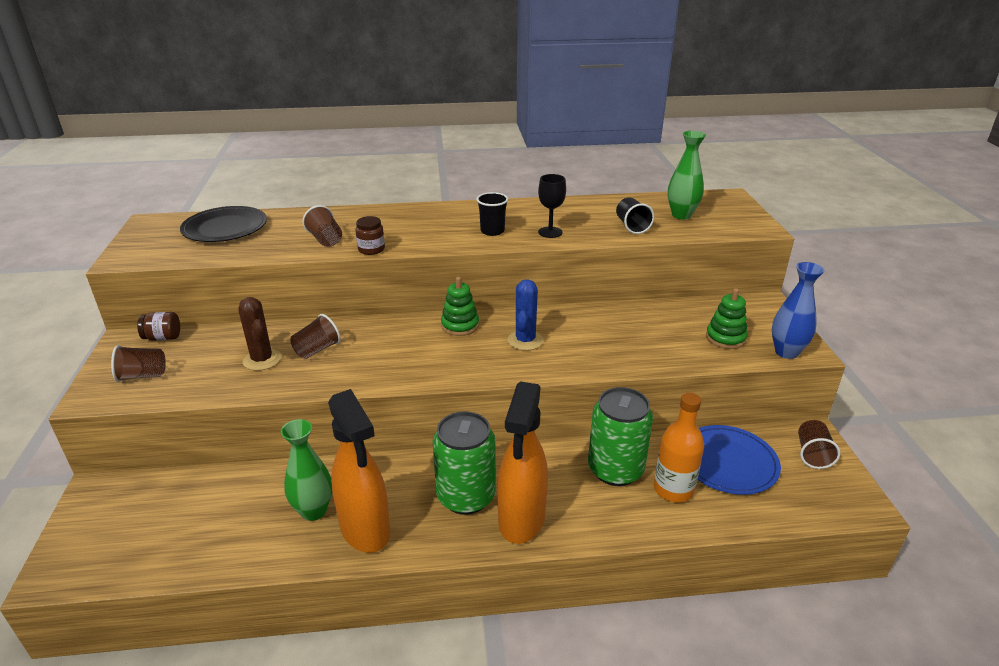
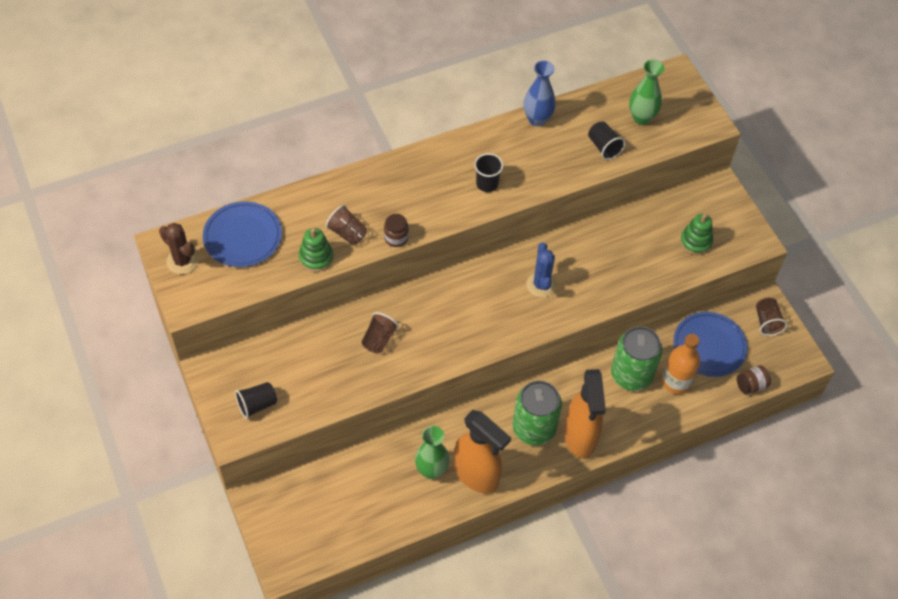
camera: 20 degrees left, 25 degrees up
brown cup [111,345,166,382] -> black cup [235,382,277,419]
brown jar [137,312,180,341] -> brown jar moved to [737,365,771,394]
black plate [180,206,267,242] -> blue plate [203,201,282,267]
brown cactus [238,297,281,371] -> brown cactus moved to [159,223,198,274]
green stacking toy [441,277,479,336] -> green stacking toy moved to [299,228,334,272]
black goblet [538,174,566,238] -> none
blue vase [772,262,825,359] -> blue vase moved to [524,61,556,126]

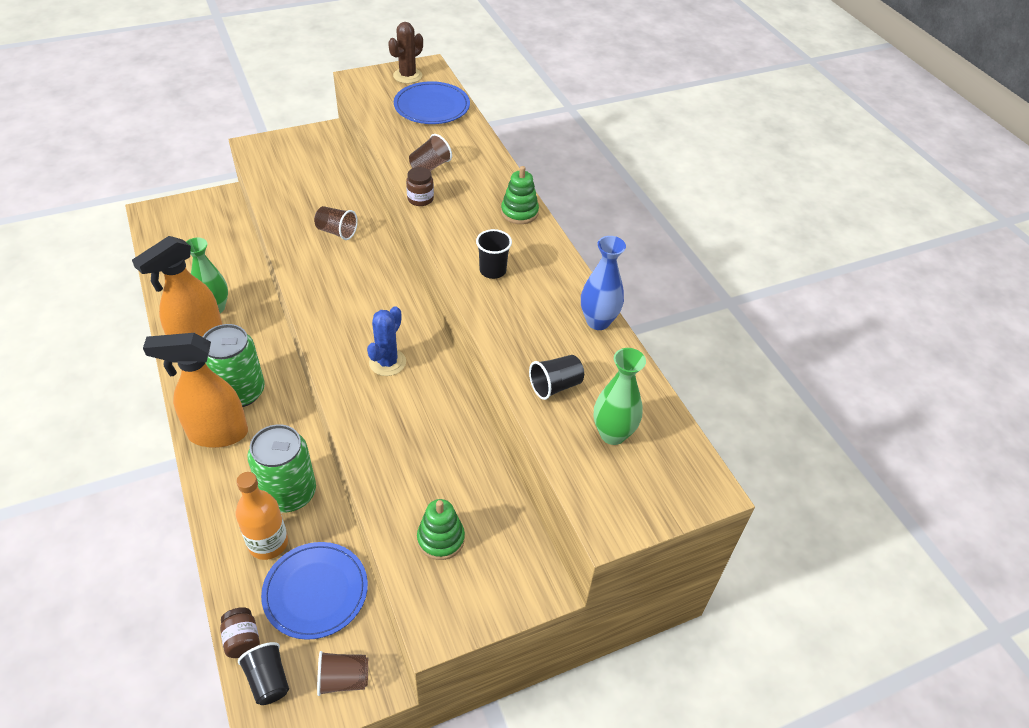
camera: 90 degrees right, 10 degrees down
black cup [235,382,277,419] -> black cup moved to [238,642,289,705]
green stacking toy [299,228,334,272] -> green stacking toy moved to [501,166,539,224]
blue cactus [526,242,557,298] -> blue cactus turned 60 degrees counterclockwise [367,306,406,376]

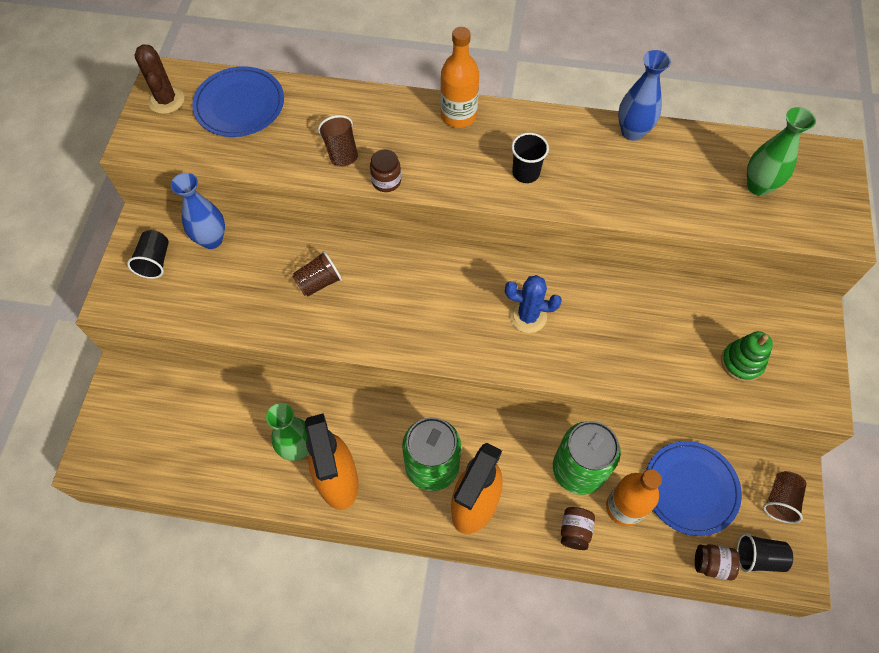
camera: 55 degrees left, 15 degrees up
blue cactus [367,306,406,376] -> blue cactus turned 45 degrees counterclockwise [505,275,562,333]
green stacking toy [501,166,539,224] -> orange bottle [440,27,479,128]
black cup [529,355,584,400] -> black cup moved to [127,230,169,279]
none -> blue vase [171,173,225,249]
none -> brown jar [561,507,595,550]

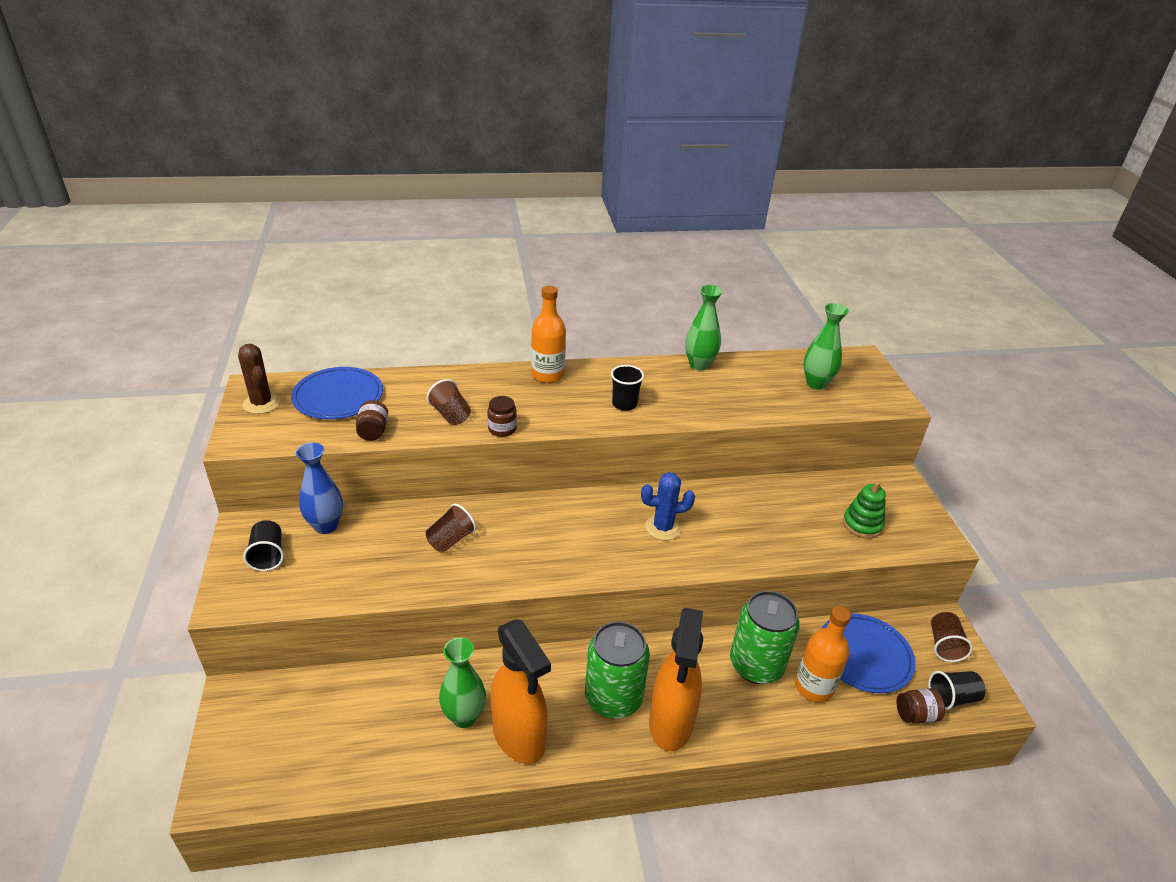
camera: 20 degrees left, 25 degrees down
brown jar [561,507,595,550] -> brown jar moved to [356,400,388,441]
blue vase [618,50,671,141] -> green vase [685,285,723,371]

